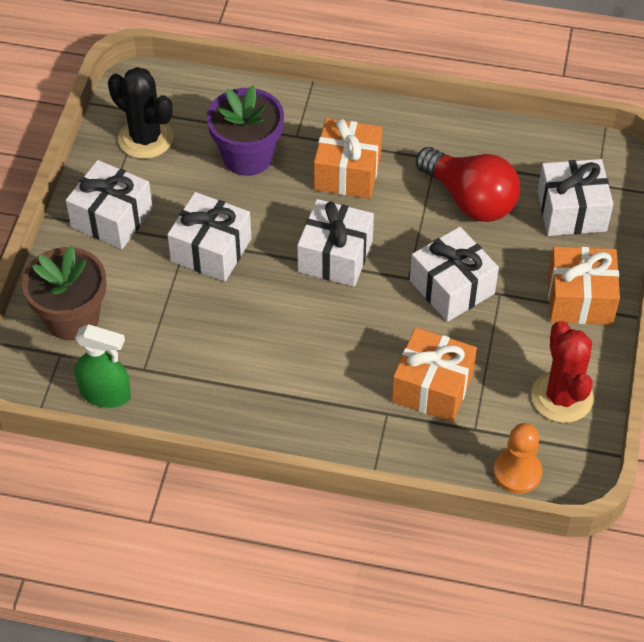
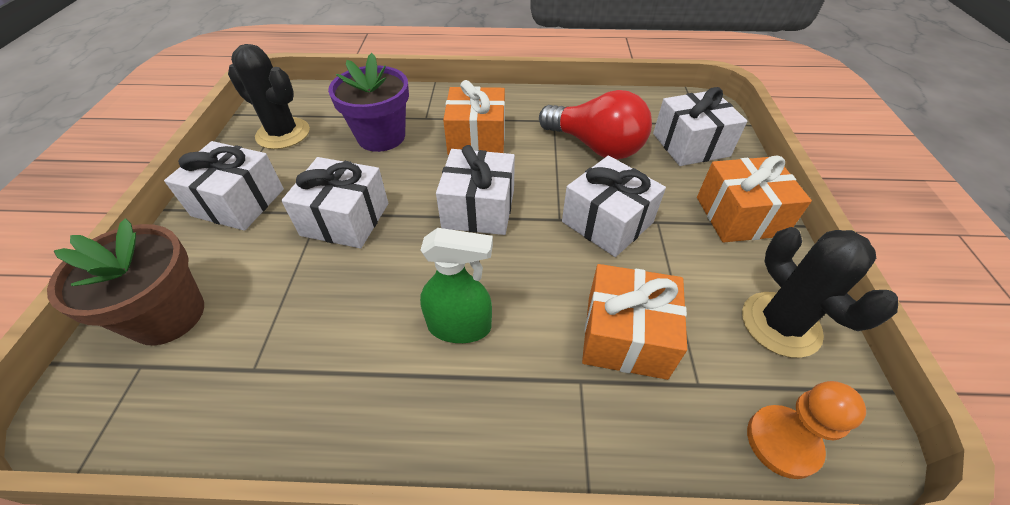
camera: 10 degrees left, 5 degrees down
green spray bottle [75,324,131,408] -> green spray bottle moved to [420,228,493,343]
red cactus [531,321,594,423] -> black cactus [742,227,898,358]

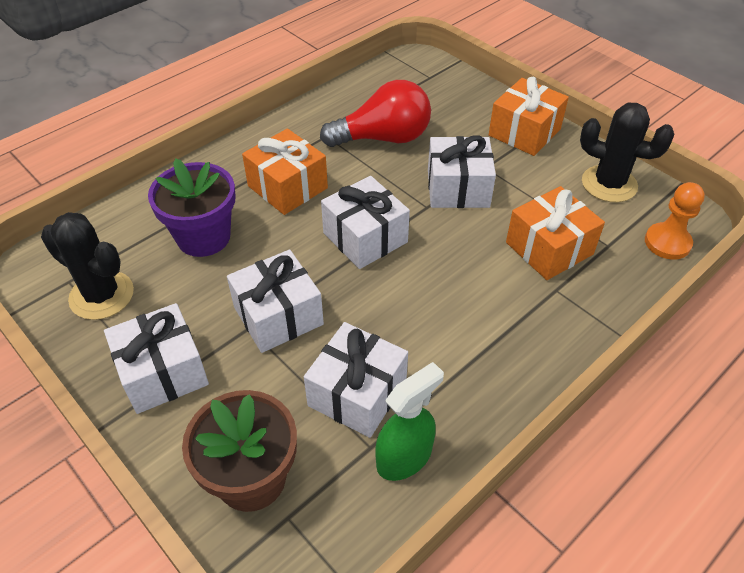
camera: 45 degrees left, 0 degrees up
black cactus [228,44,310,149] -> black cactus turned 45 degrees clockwise [41,212,134,320]
green spray bottle [420,228,493,343] -> green spray bottle moved to [375,362,444,481]
white gift [653,87,747,166] -> white gift moved to [304,322,408,438]

